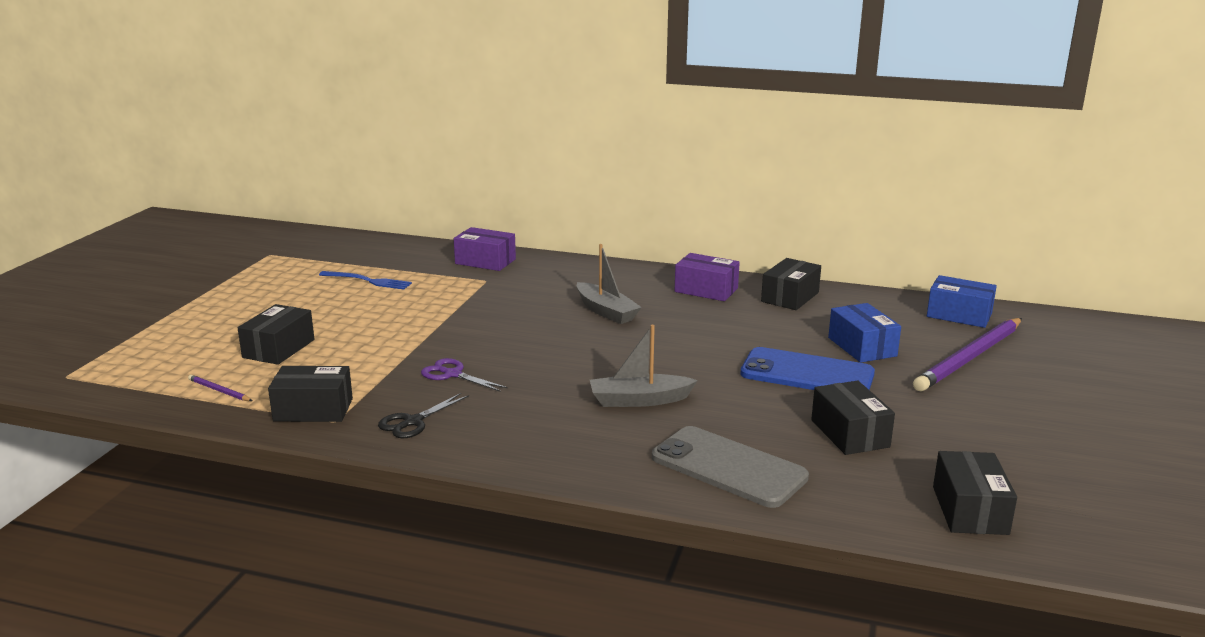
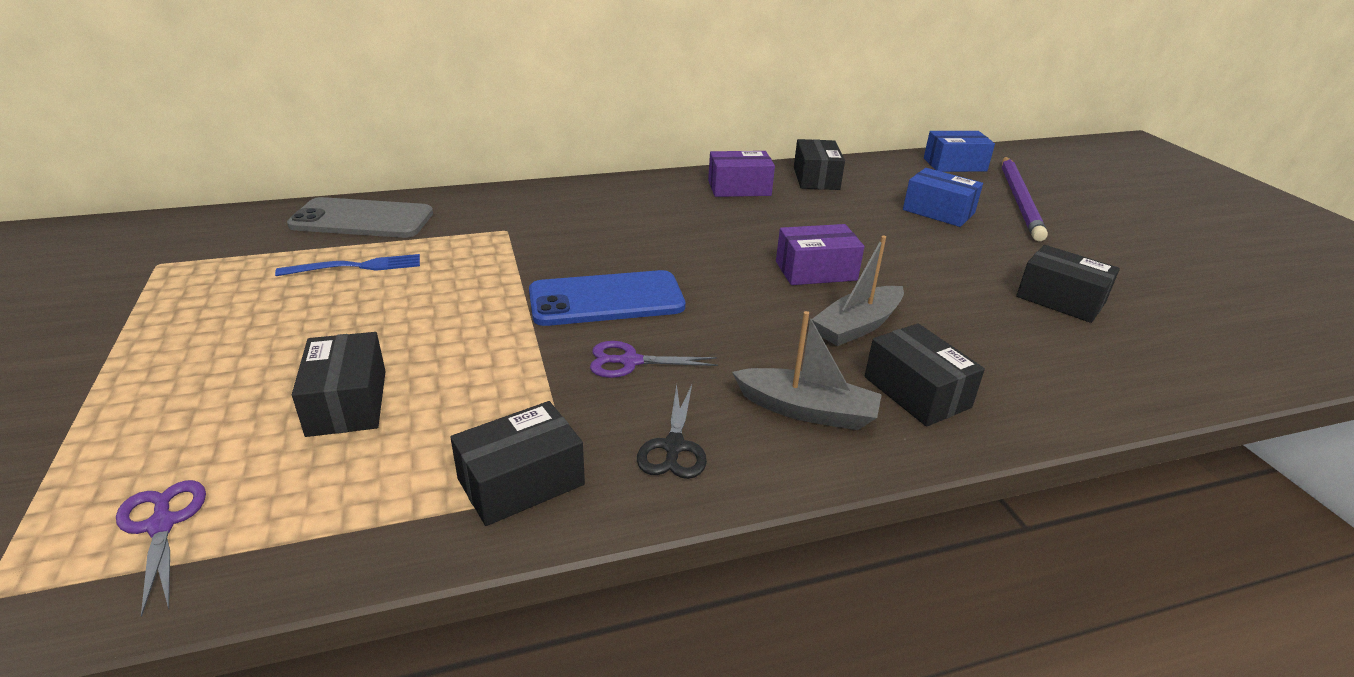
camera: 35 degrees left, 10 degrees up
purple pencil [188,375,252,401] -> none
purple box [454,227,516,271] -> purple box moved to [776,224,864,285]
grey boat [577,244,642,324] -> grey boat moved to [732,311,882,430]
grey phone [652,426,809,508] -> grey phone moved to [287,197,433,238]
blue phone [740,347,875,390] -> blue phone moved to [529,270,685,326]
black box [933,451,1017,535] -> black box moved to [865,323,985,427]
none -> purple scissors [116,480,206,617]

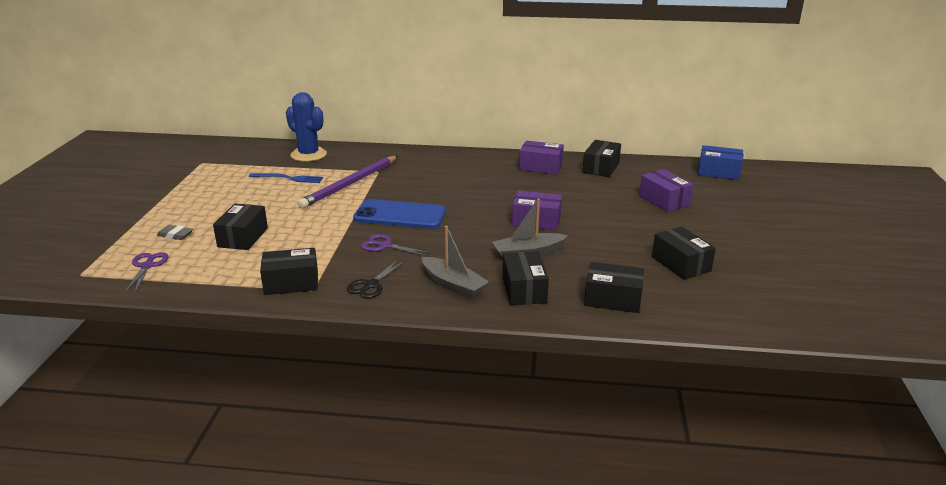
camera: 25 degrees right, 5 degrees down
grey phone [287,197,433,238] -> blue cactus [286,92,327,162]
blue box [903,168,983,227] -> purple box [639,169,694,212]
purple pencil [1002,157,1048,241] -> purple pencil moved to [297,156,398,208]
none -> grey eraser [157,225,193,240]
none -> black box [584,262,644,313]

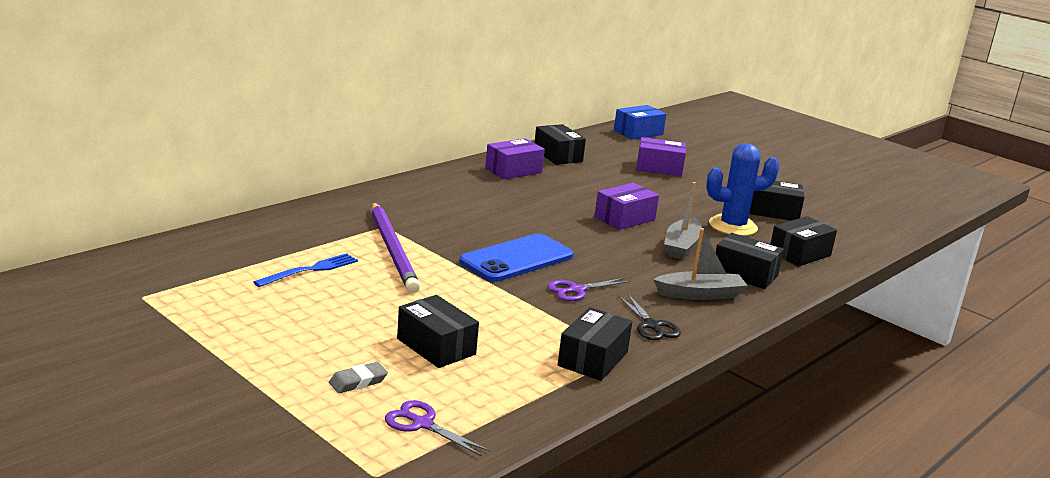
camera: 55 degrees left, 5 degrees down
blue cactus [286,92,327,162] -> blue cactus moved to [706,143,780,236]

